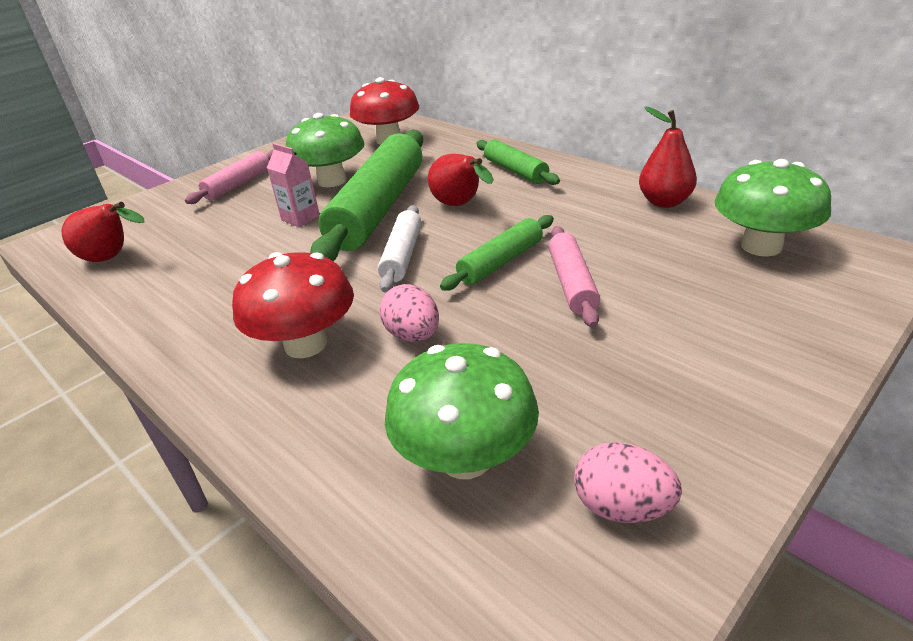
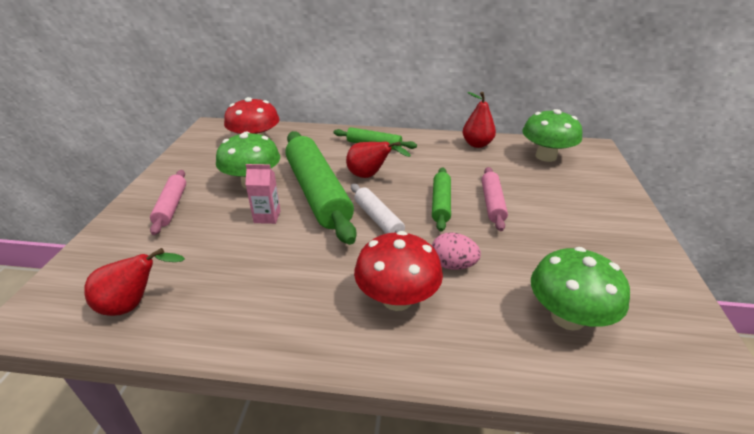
camera: 40 degrees left, 0 degrees up
pink rolling pin [549,226,600,328] -> pink rolling pin turned 45 degrees clockwise [482,167,508,231]
pink egg [574,442,682,523] -> none

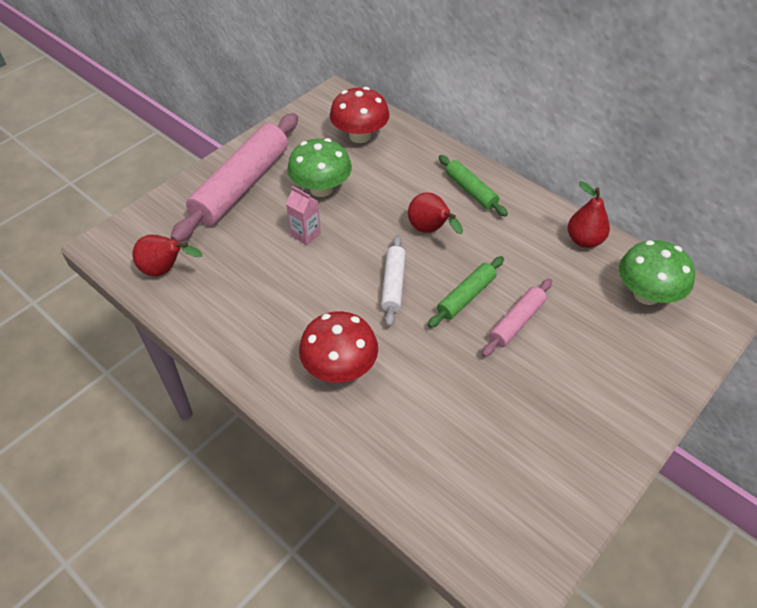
camera: 35 degrees right, 15 degrees up
pink rolling pin [150,170,186,235] -> pink rolling pin [170,113,298,242], size x1.98
green rolling pin [285,131,356,245] -> none
pink egg [432,232,481,270] -> none
green mushroom [531,247,630,330] -> none

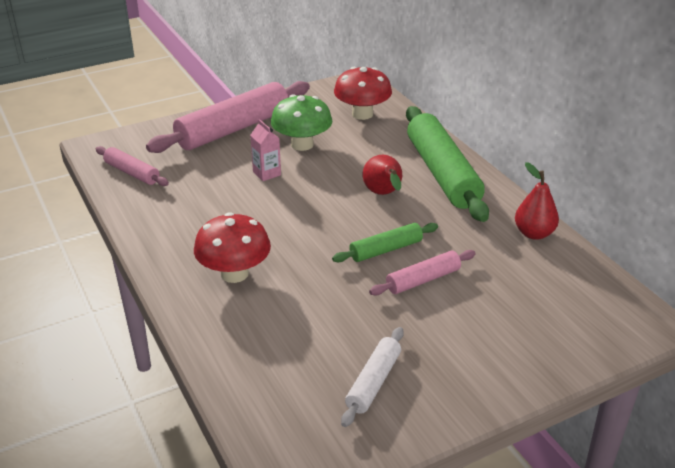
camera: 20 degrees right, 15 degrees down
red pear [133,235,202,276] -> pink rolling pin [96,146,169,186]
white rolling pin [381,235,406,327] -> white rolling pin moved to [341,327,404,427]
green rolling pin [439,155,508,217] -> green rolling pin [406,106,489,222], size x1.98
green mushroom [619,240,695,305] -> none

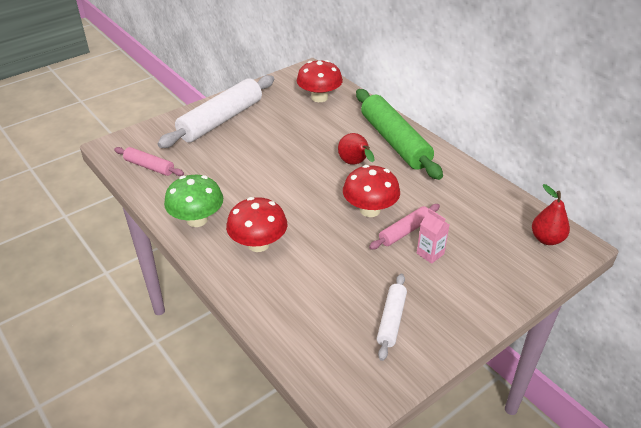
camera: 10 degrees left, 5 degrees up
pink rolling pin [146,81,310,153] -> white rolling pin [157,75,274,148]
pink carton [250,119,281,181] -> pink carton moved to [417,209,449,264]
green mushroom [271,94,332,151] -> green mushroom moved to [164,175,223,227]
green rolling pin [332,223,438,262] -> red mushroom [343,165,400,217]
red pear [515,162,559,240] -> red pear moved to [532,184,570,245]

